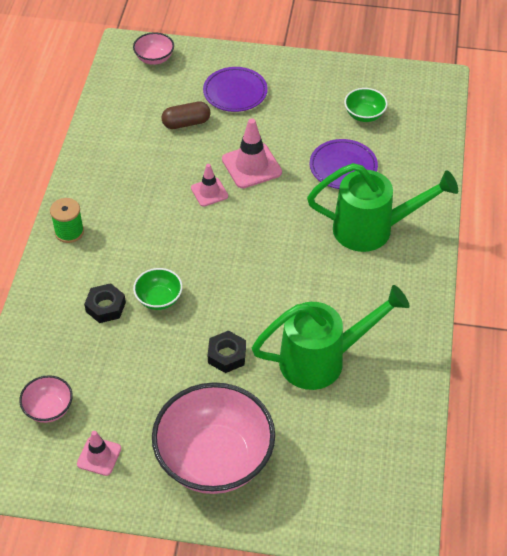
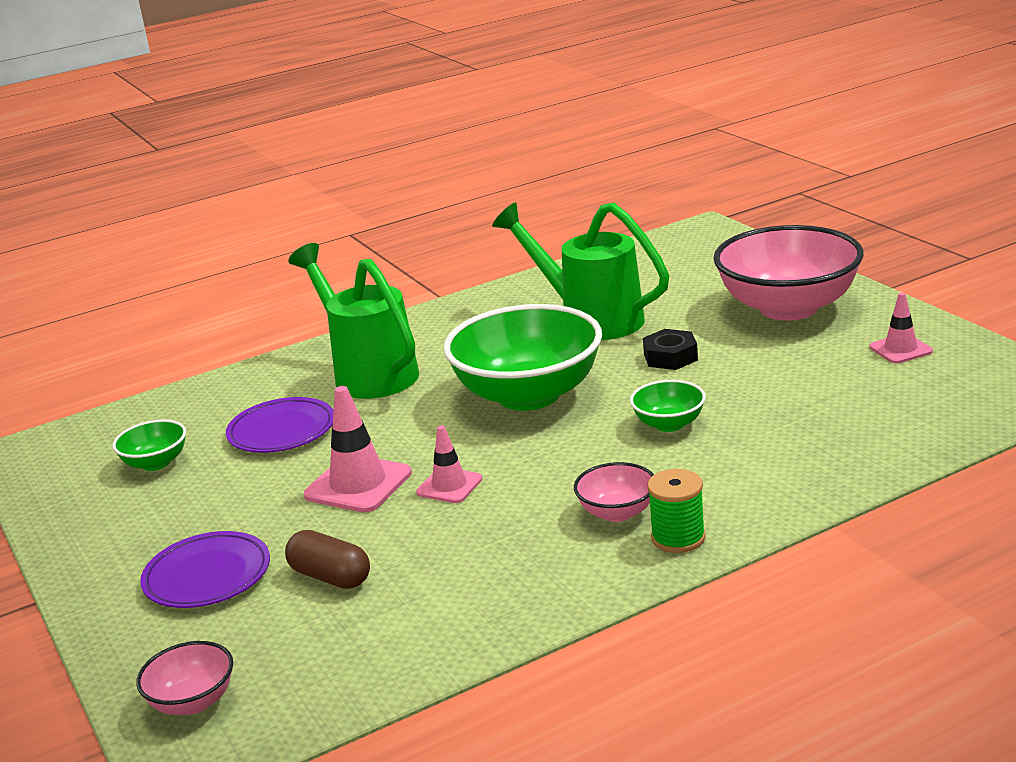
camera: 125 degrees left, 25 degrees down
pink bowl [19,375,73,423] -> pink bowl moved to [574,462,654,522]
black nut [84,283,126,323] -> none
none -> green bowl [443,304,602,411]

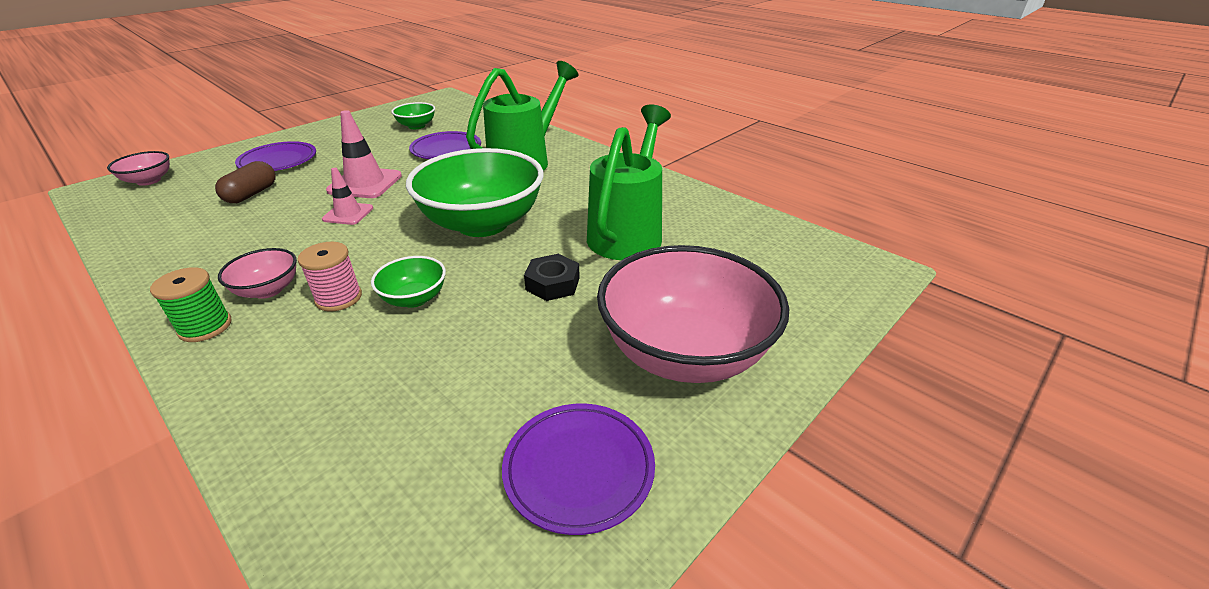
camera: 70 degrees right, 10 degrees up
pink traffic cone [870,293,933,363] -> purple plate [502,404,655,535]
none -> pink spool [298,242,362,312]

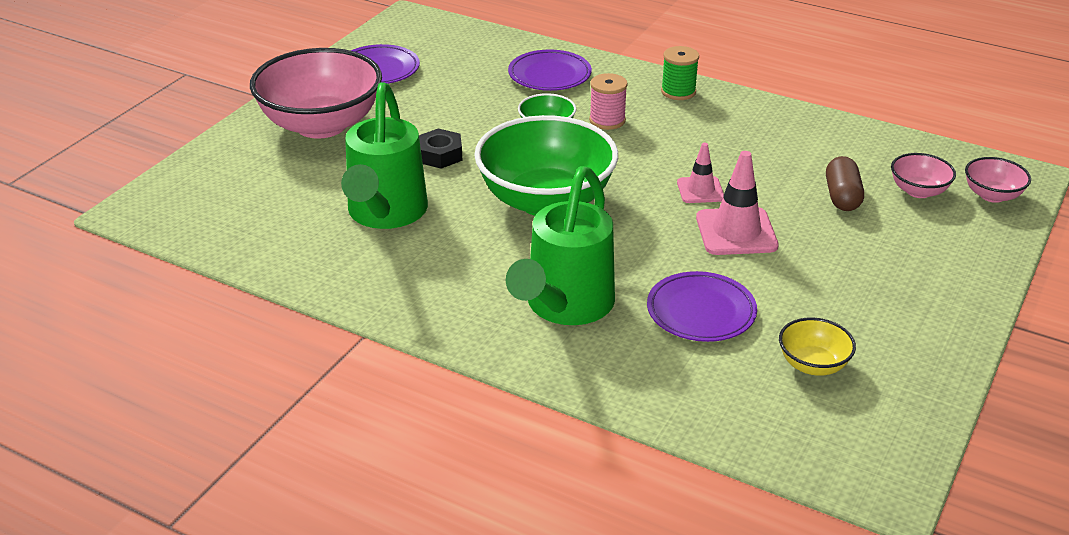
camera: 165 degrees right, 0 degrees up
pink bowl [218,248,297,299] -> pink bowl moved to [891,153,956,198]
purple plate [235,141,316,171] -> purple plate moved to [508,49,592,91]
green bowl [391,102,435,129] -> yellow bowl [779,317,856,376]

